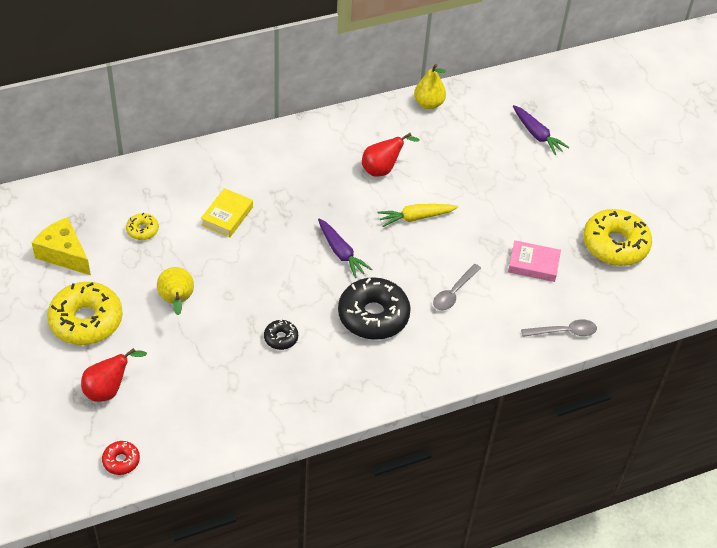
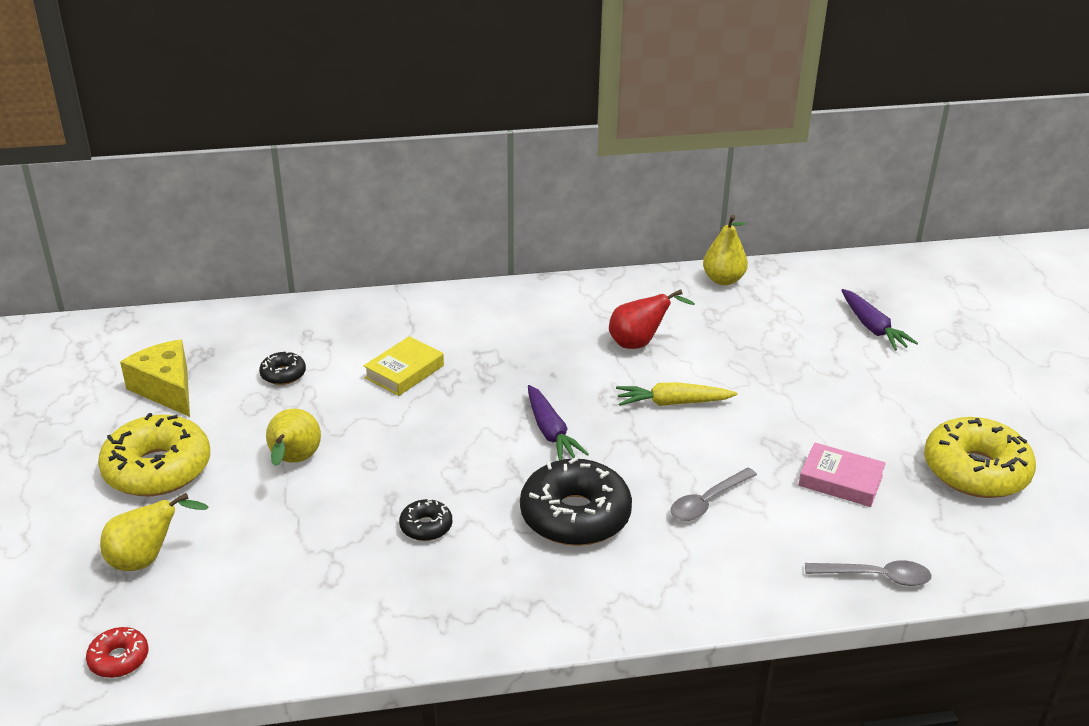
camera: 15 degrees right, 15 degrees down
red pear [81,348,147,402] -> yellow pear [100,493,208,571]
yellow donut [126,213,159,240] -> black donut [259,351,306,385]

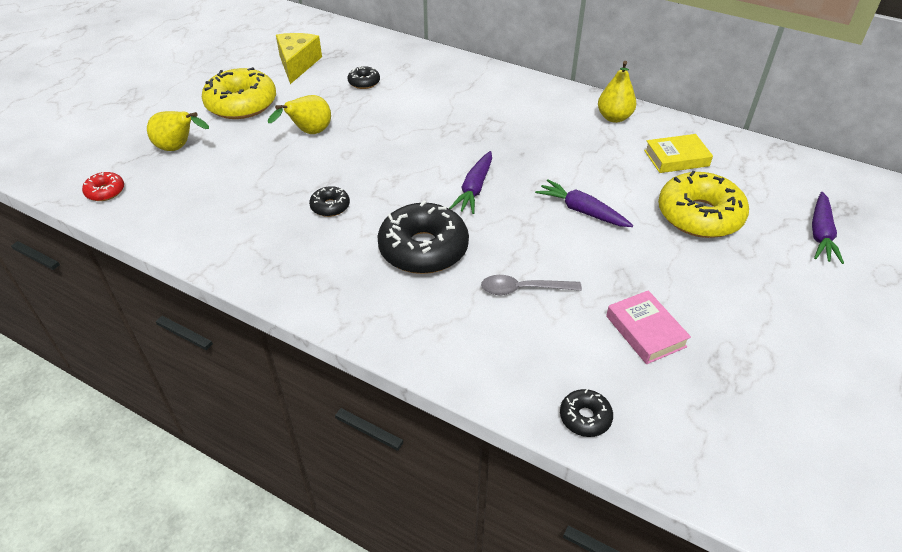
camera: 40 degrees right, 10 degrees up
yellow book [364,336,444,396] -> yellow book moved to [644,134,713,173]
red pear [609,289,695,349] -> none
yellow carrot [616,382,737,406] -> purple carrot [535,179,633,227]
yellow pear [703,215,748,285] -> yellow pear moved to [598,61,636,123]
grey spoon [805,561,932,586] -> black donut [560,389,613,437]
yellow donut [924,417,1036,498] -> yellow donut moved to [658,171,749,238]

